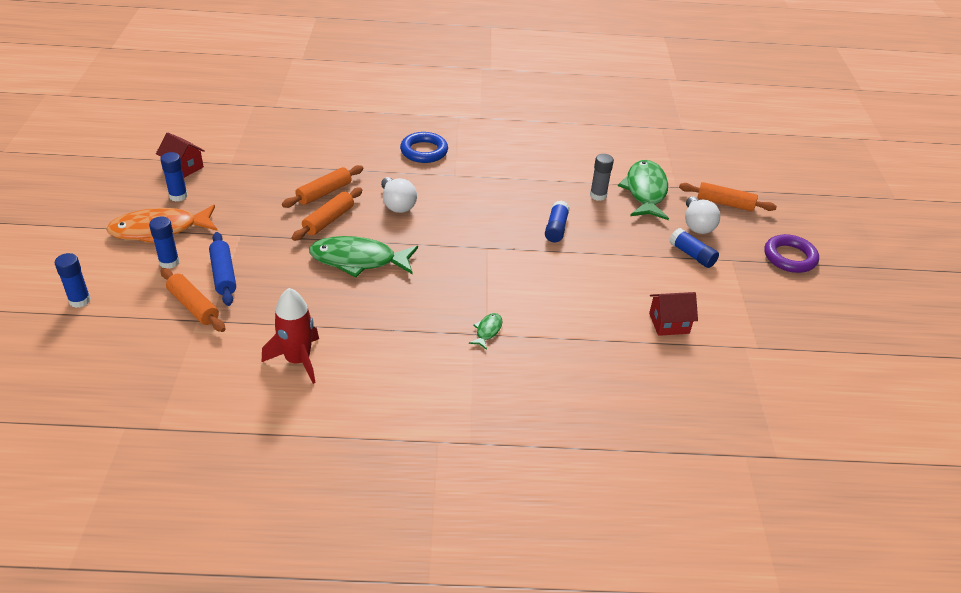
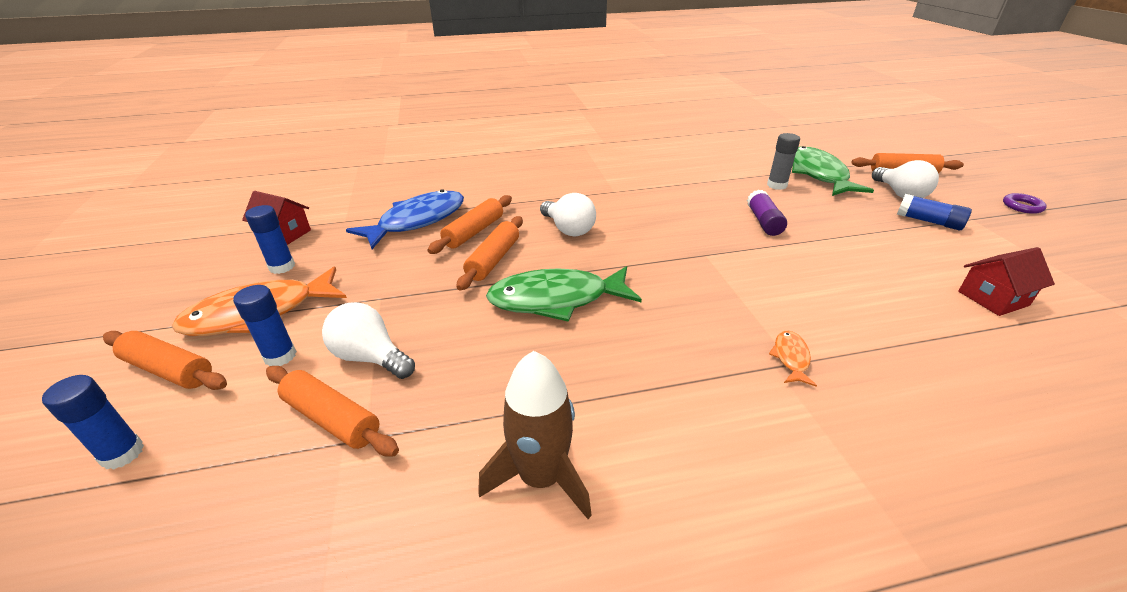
camera: 10 degrees left, 5 degrees down
blue rolling pin [209,232,236,306] -> white light bulb [322,302,415,379]
red rocket [262,288,319,384] -> brown rocket [478,351,592,519]
blue ring [400,132,448,163] -> none
green fish [469,313,503,350] -> orange fish [769,330,817,387]
blue glue stick [545,200,570,242] -> purple glue stick [747,190,787,236]
purple ring [764,234,819,273] -> purple ring [1003,193,1047,214], size x0.57
none -> orange rolling pin [103,331,227,390]
none -> blue fish [346,189,464,249]

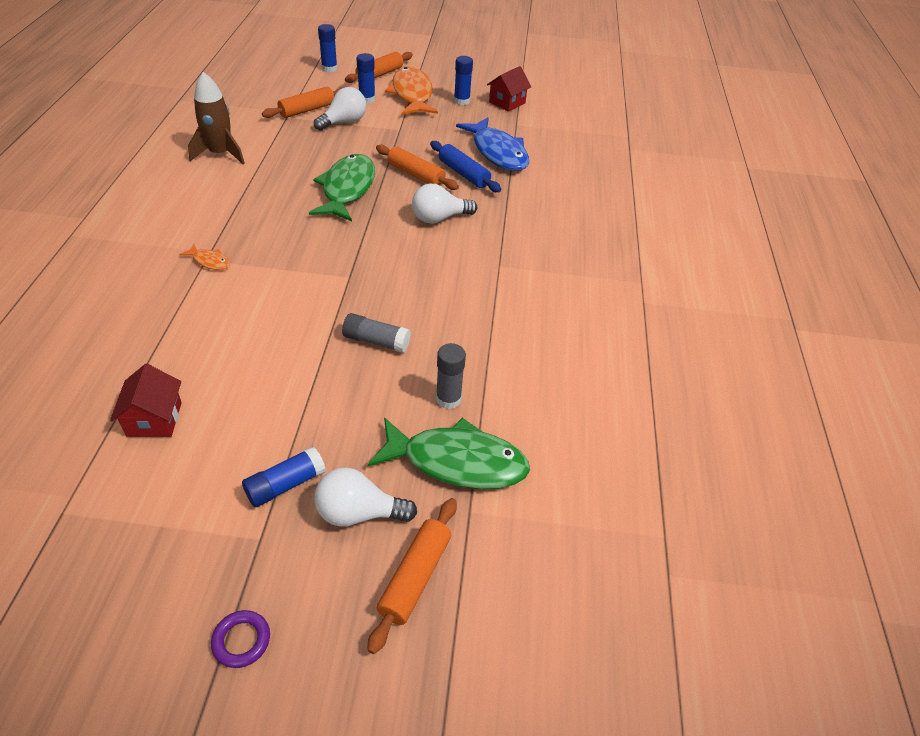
camera: 105 degrees right, 10 degrees up
orange rolling pin [427,195,512,254] -> blue rolling pin [430,141,501,192]
purple glue stick [747,190,787,236] -> grey glue stick [342,313,411,353]

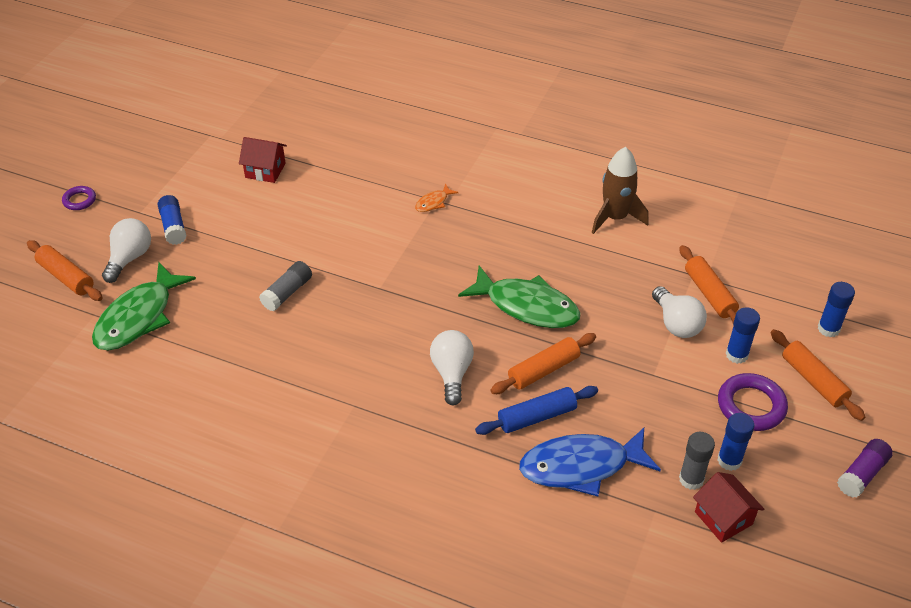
camera: 110 degrees right, 0 degrees up
orange fish [385,67,438,115] -> purple ring [718,373,788,431]
grey glue stick [436,343,466,409] -> grey glue stick moved to [679,432,715,490]
none -> purple glue stick [837,439,893,498]

